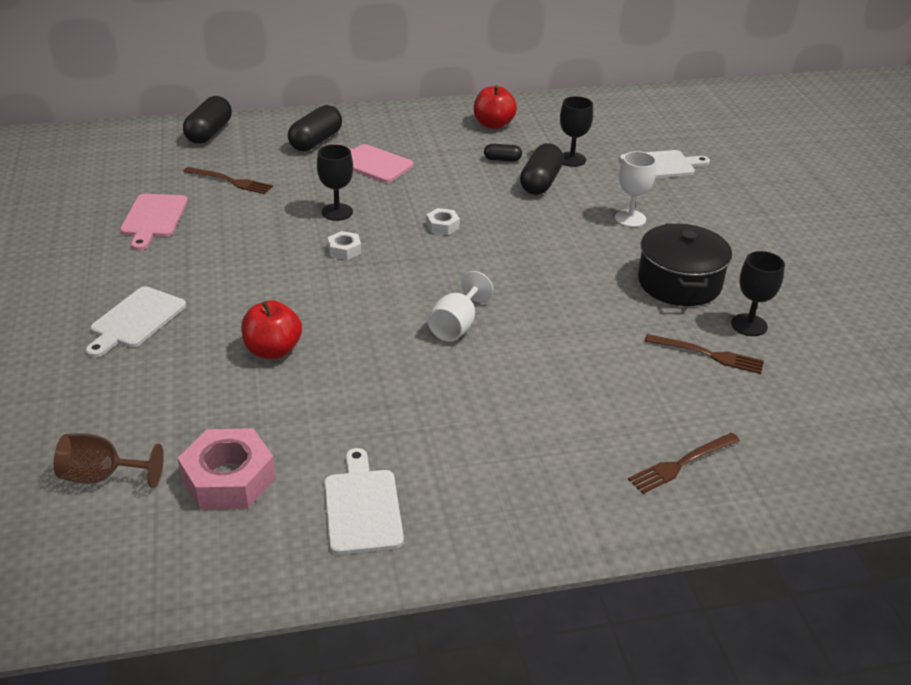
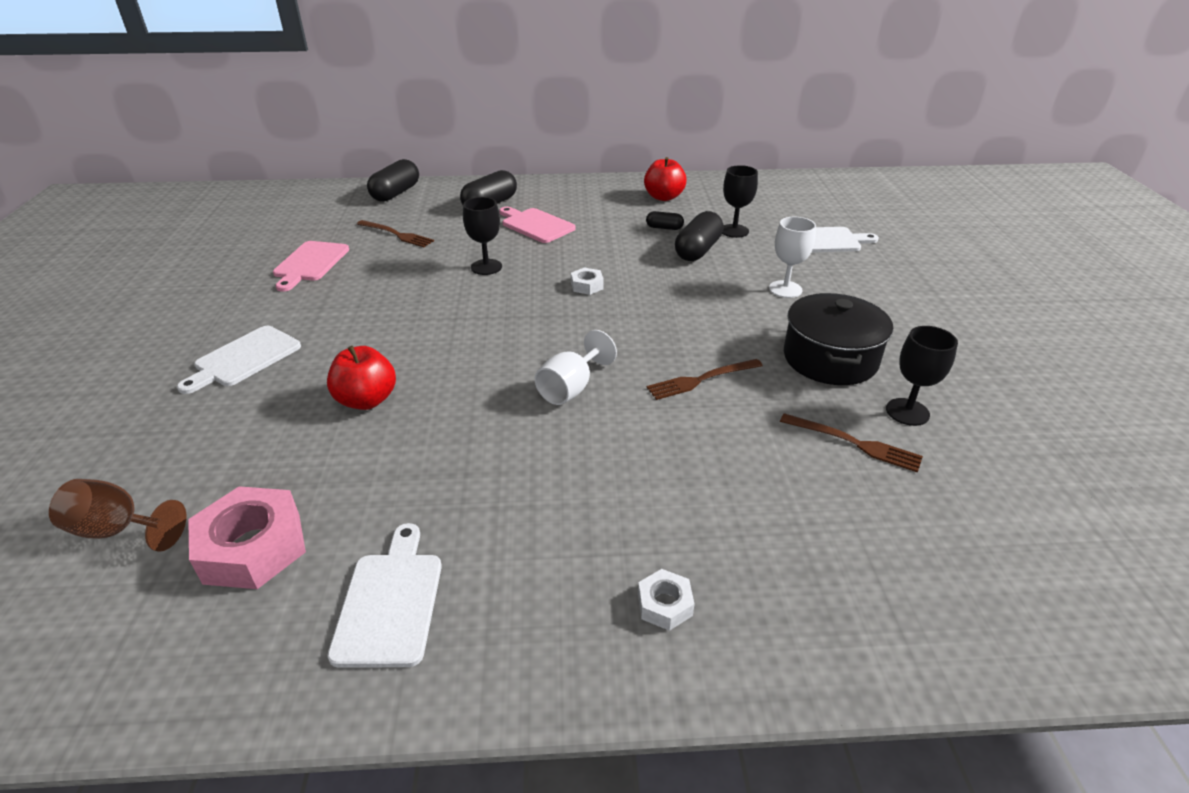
camera: 10 degrees right, 0 degrees up
white nut [328,231,361,260] -> white nut moved to [638,569,695,631]
brown fork [628,433,740,494] -> brown fork moved to [647,359,763,400]

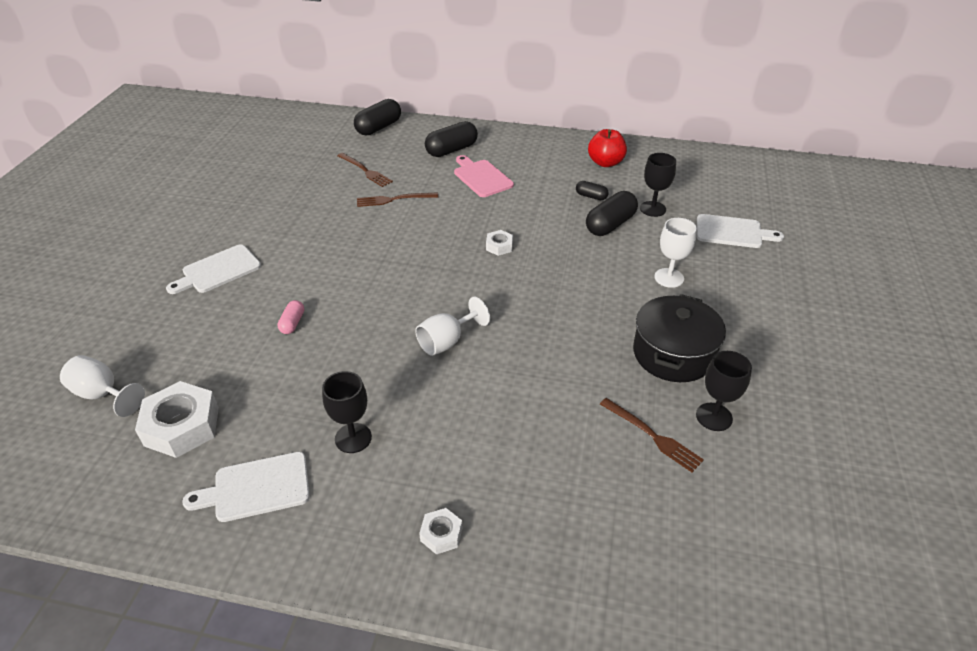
camera: 15 degrees right, 5 degrees up
brown goblet [49,479,186,552] -> white goblet [60,355,145,417]
pink nut [188,486,306,589] -> white nut [135,381,219,458]
pink cutting board [273,241,349,292] -> none
red apple [327,346,396,410] -> pink capsule [277,300,304,334]
white cutting board [327,523,442,668] -> white cutting board turned 120 degrees counterclockwise [182,452,310,522]
black goblet [463,197,502,275] -> black goblet moved to [322,371,372,453]
brown fork [647,359,763,400] -> brown fork moved to [357,192,438,207]

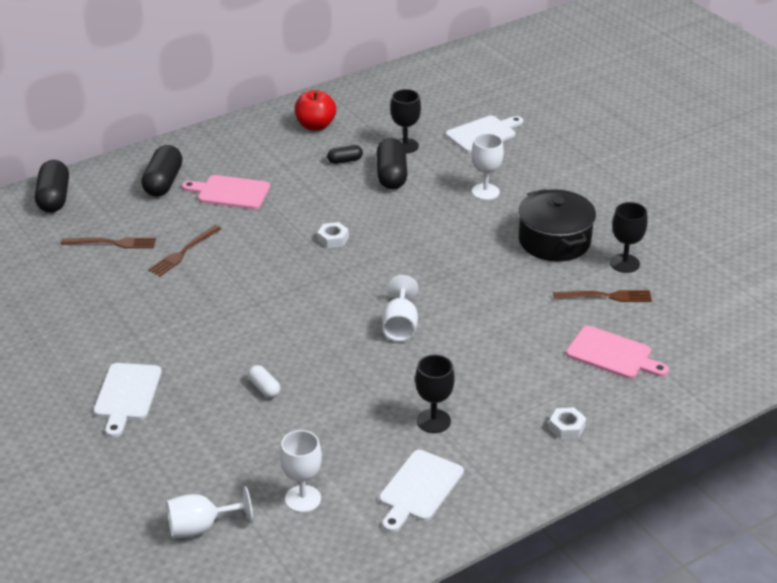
camera: 45 degrees left, 5 degrees down
white nut [135,381,219,458] -> white goblet [280,430,322,513]
pink capsule [277,300,304,334] -> white capsule [248,365,280,398]
none -> pink cutting board [566,326,669,379]

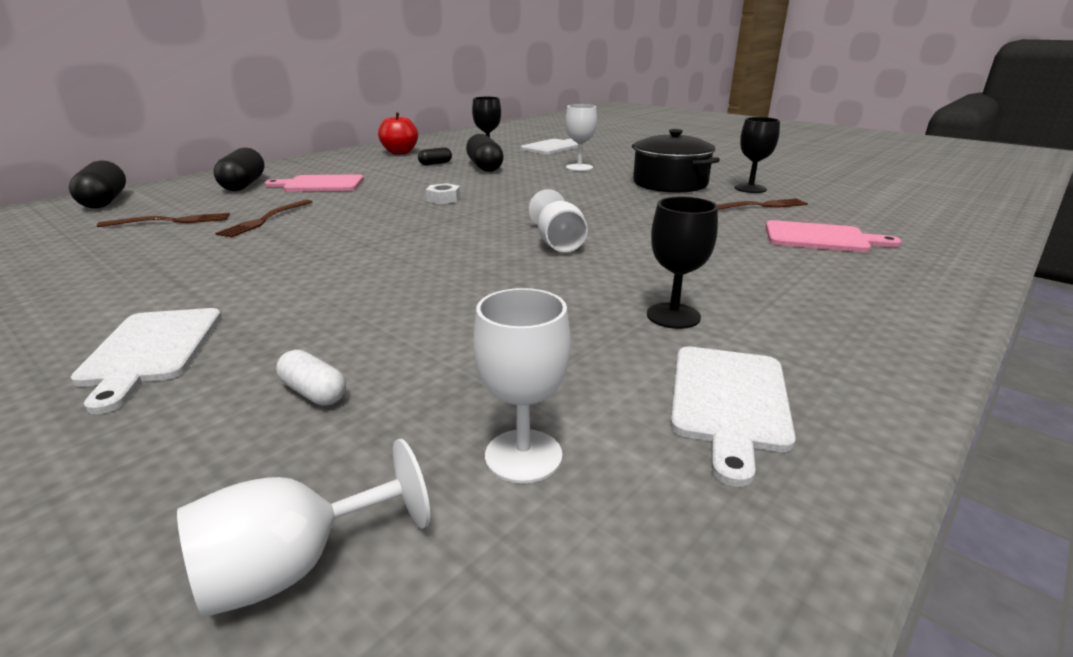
camera: 15 degrees left, 10 degrees down
white capsule [248,365,280,398] -> white capsule moved to [276,350,346,406]
white nut [549,407,586,439] -> none

